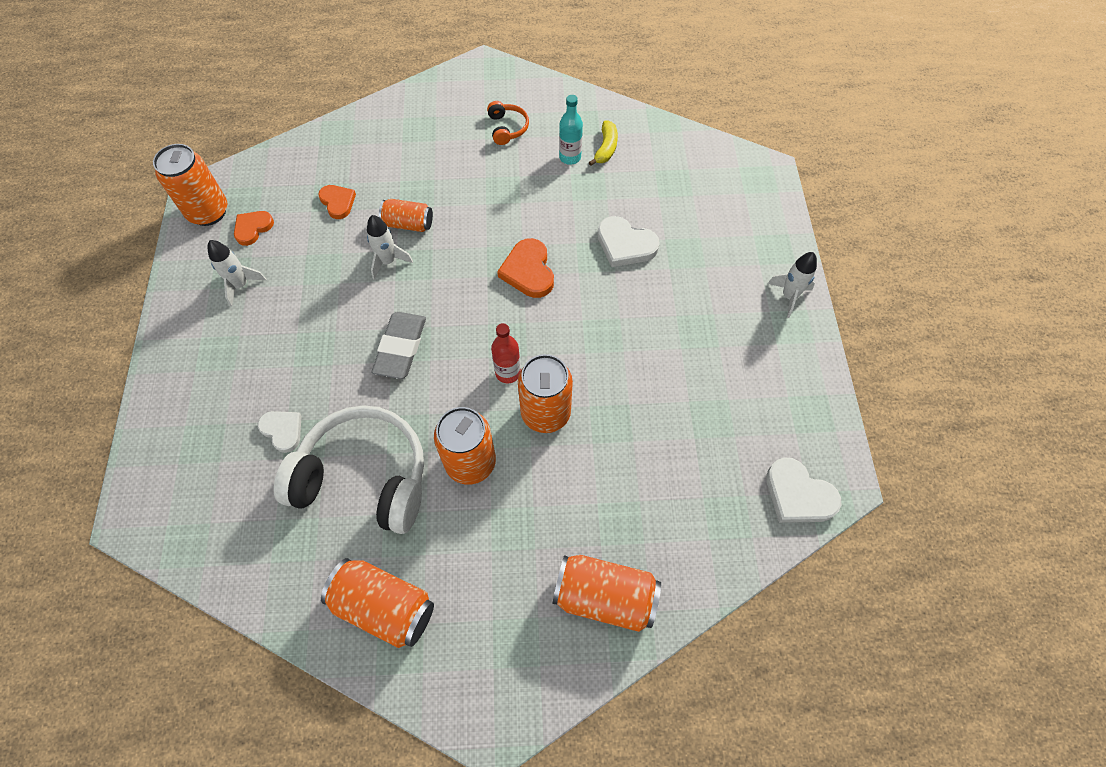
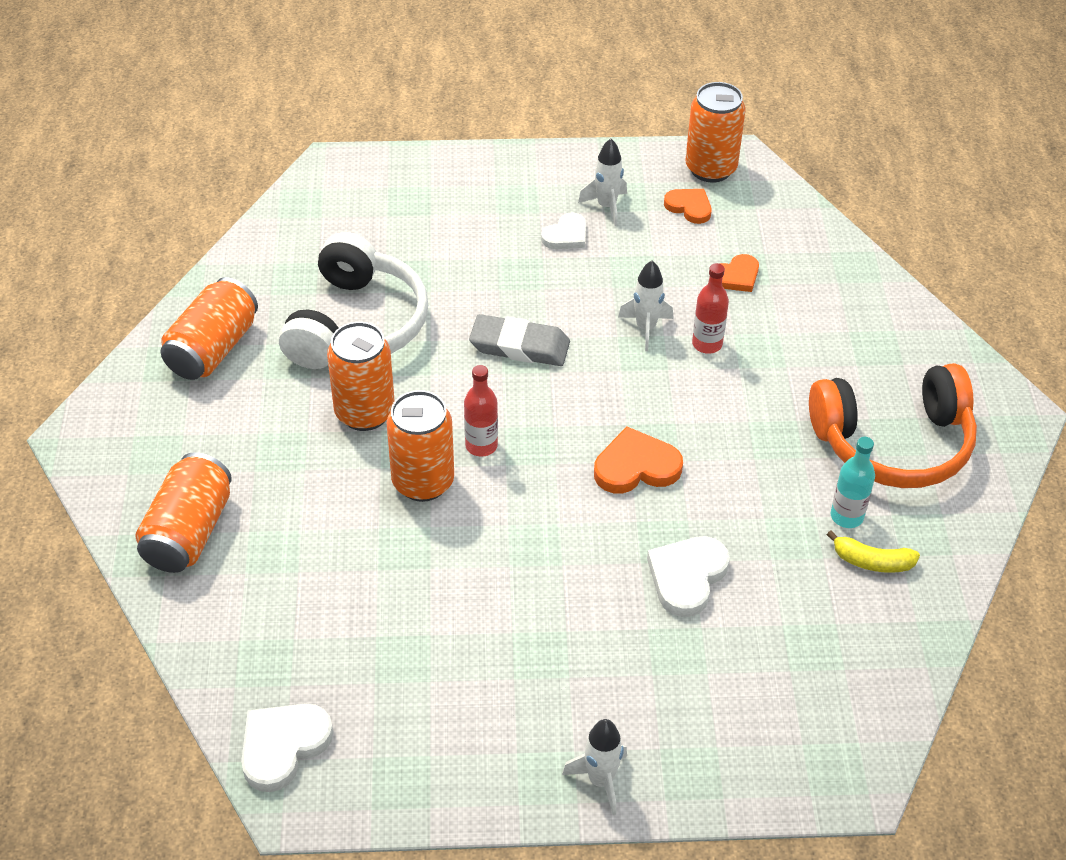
camera: 90 degrees right, 15 degrees down
white heart [258,411,302,453] -> white heart moved to [541,212,586,249]
orange can [379,199,433,232] -> red bottle [692,263,729,354]
orange headphones [487,101,529,145] -> orange headphones [809,363,977,488], size x2.33

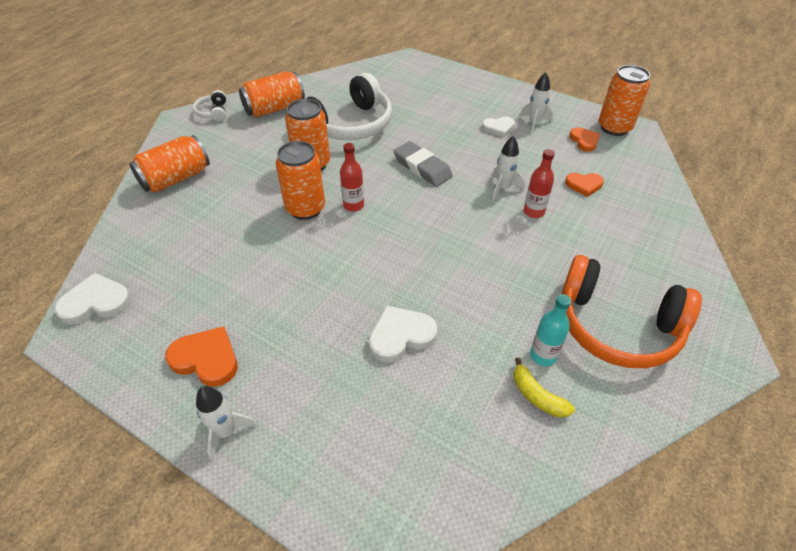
camera: 35 degrees right, 0 degrees up
orange heart [594,426,683,494] -> orange heart moved to [165,326,238,387]
none -> white headphones [193,90,226,121]

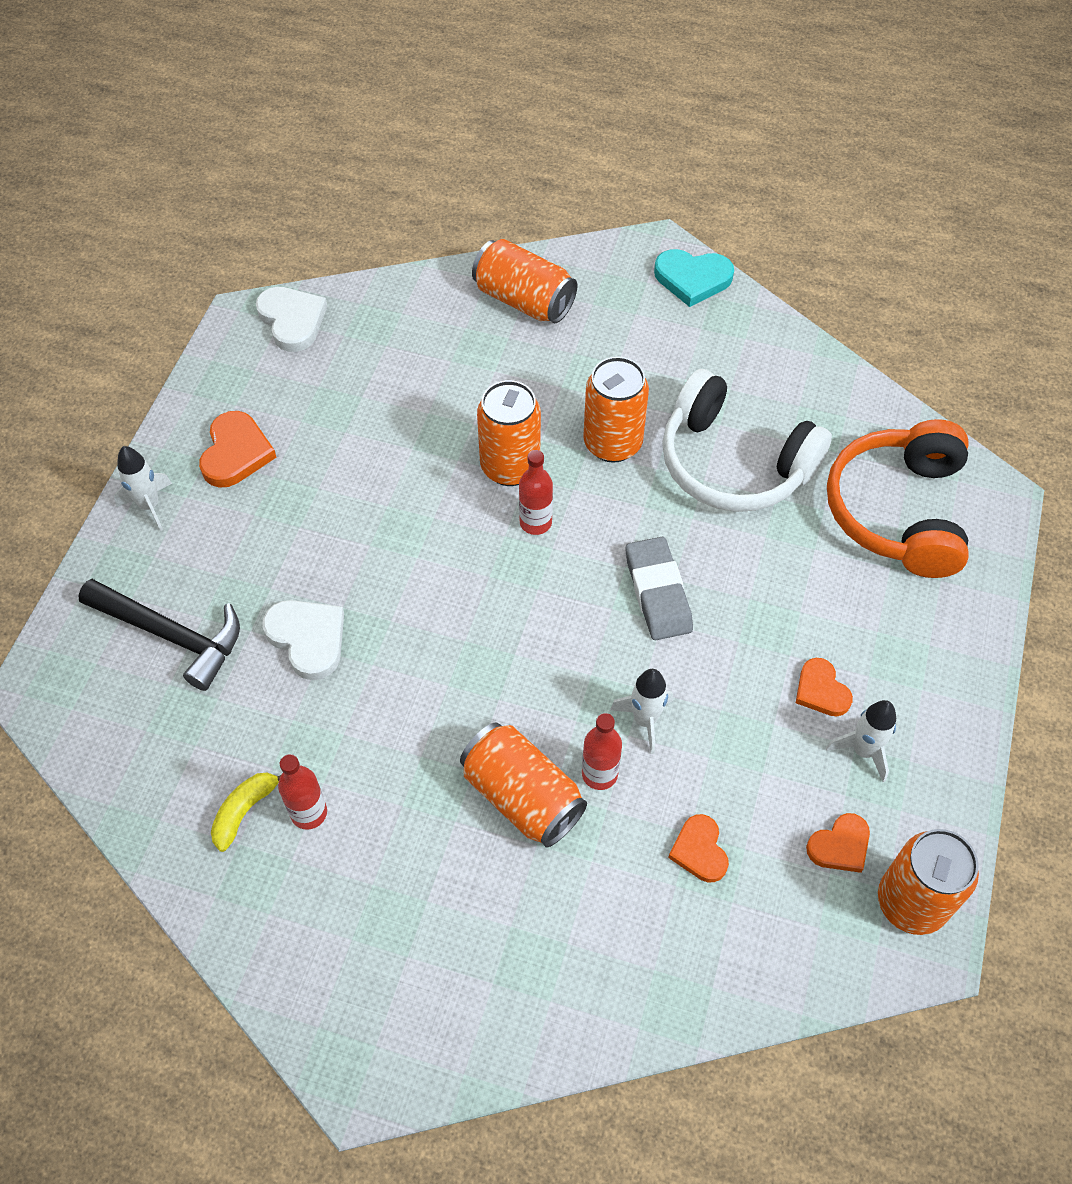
camera: 75 degrees right, 10 degrees up
white headphones [193,90,226,121] -> turquoise heart [654,249,734,307]
orange can [239,72,305,117] -> orange can moved to [460,722,587,848]
grey eraser [394,141,453,187] -> grey eraser turned 45 degrees counterclockwise [625,537,693,640]
white heart [482,116,515,137] -> orange heart [796,658,853,716]
turquoise bottle [530,294,571,366] -> red bottle [278,754,327,830]
orange headphones [561,255,702,368] -> orange headphones moved to [827,419,969,578]
none -> black hammer [78,579,240,691]

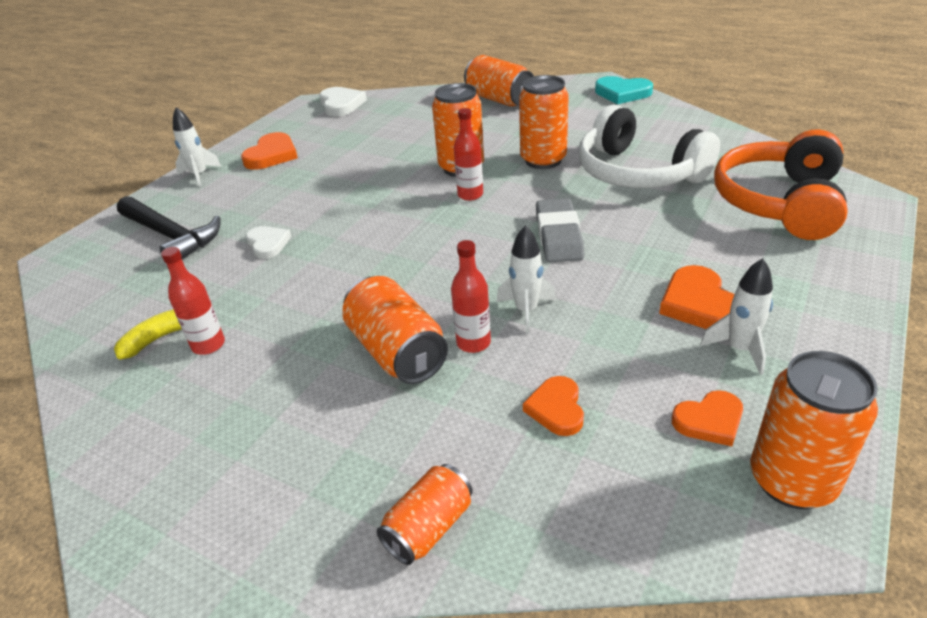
camera: 15 degrees right, 20 degrees down
white heart [263,600,344,680] -> white heart [246,226,291,259], size x0.67
orange heart [796,658,853,716] -> orange heart [659,265,735,329], size x1.50
none -> orange can [377,464,473,565]

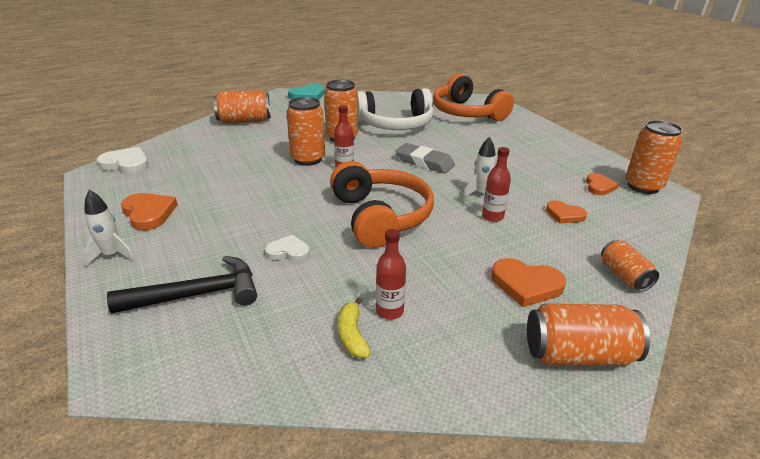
camera: 60 degrees left, 5 degrees down
orange can [342,276,448,384] -> orange can moved to [527,303,650,366]
orange heart [659,265,735,329] -> orange heart moved to [491,258,566,307]
white rocket [700,258,773,375] -> none
none -> orange headphones [330,161,434,248]

